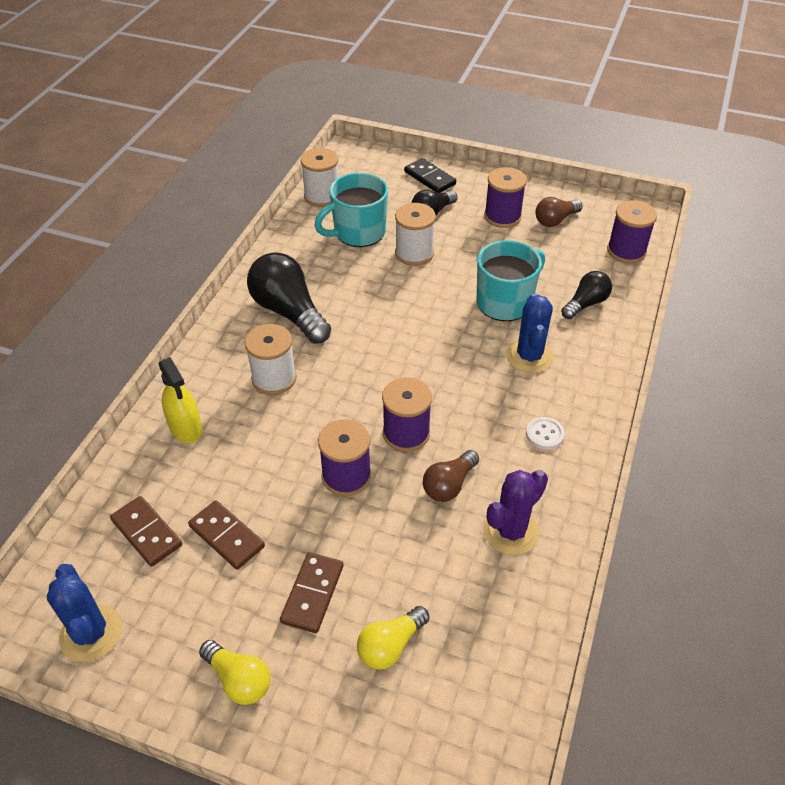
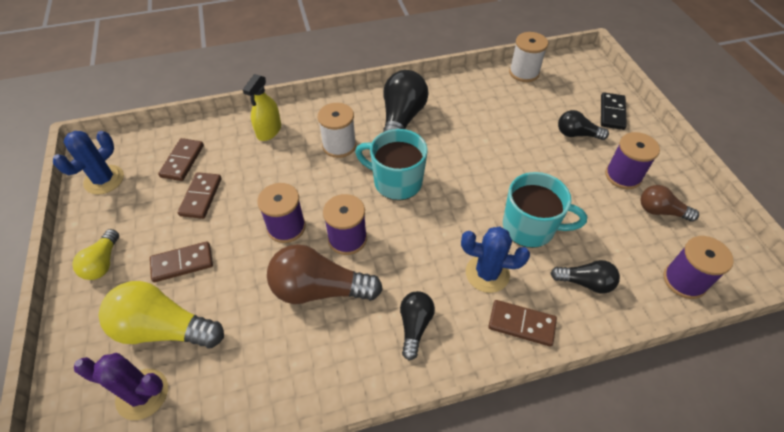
camera: 55 degrees right, 5 degrees up
turquoise mug [314,173,388,247] -> turquoise mug moved to [355,129,428,200]
yellow light bulb [357,606,429,670] -> yellow light bulb [99,281,224,348], size x1.75
white spool [395,203,436,266] -> none
brown light bulb [423,450,479,502] -> brown light bulb [267,244,383,304], size x1.75
purple cactus [483,470,548,555] -> purple cactus moved to [74,353,168,420]
blue cactus [506,294,554,373] -> blue cactus turned 45 degrees clockwise [461,227,530,293]
white button [526,417,565,449] -> black light bulb [400,291,435,360]
none -> brown domino [488,300,557,347]

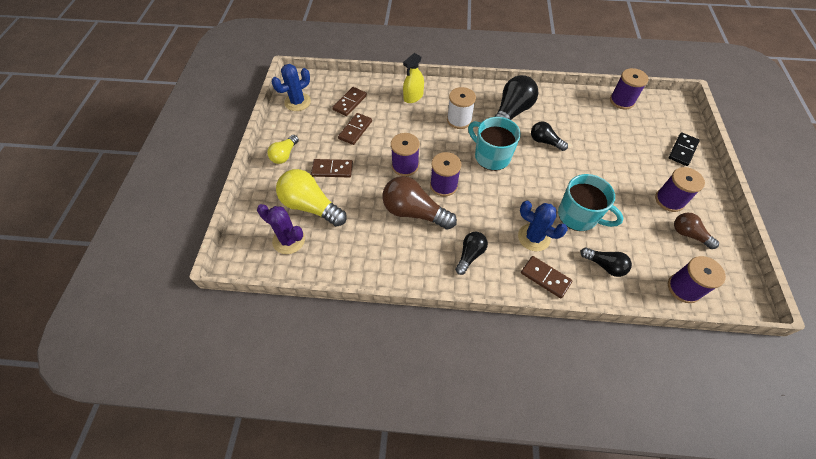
camera: 20 degrees right, 5 degrees up
white spool [509,32,548,82] -> purple spool [610,68,649,109]
black light bulb [558,110,609,140] -> black light bulb moved to [531,121,568,151]

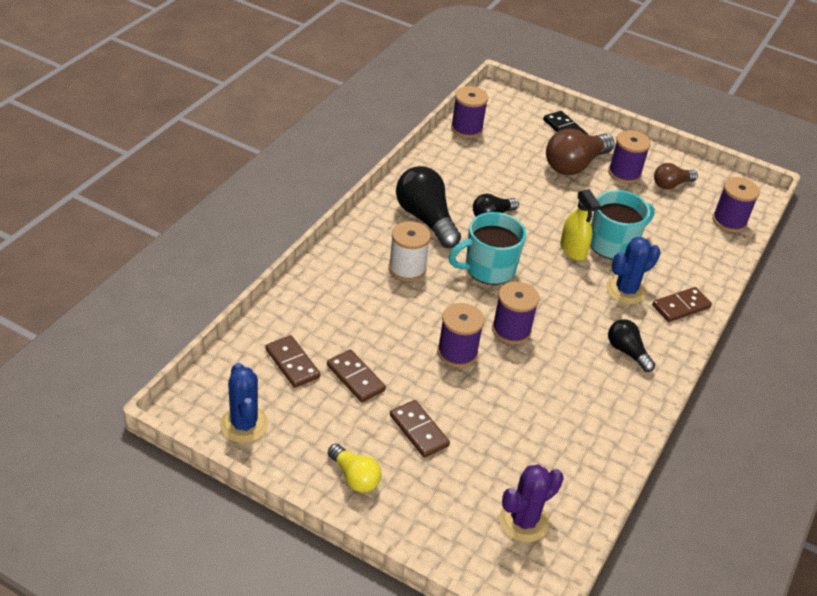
camera: 70 degrees left, 15 degrees down
yellow light bulb [276,169,347,227] -> none
brown domino [311,159,353,178] -> brown domino turned 60 degrees counterclockwise [390,400,450,458]
brown light bulb [382,176,457,230] -> brown light bulb moved to [546,128,615,175]
yellow spray bottle [403,53,424,103] -> yellow spray bottle moved to [560,189,601,260]
black light bulb [580,248,632,277] -> none

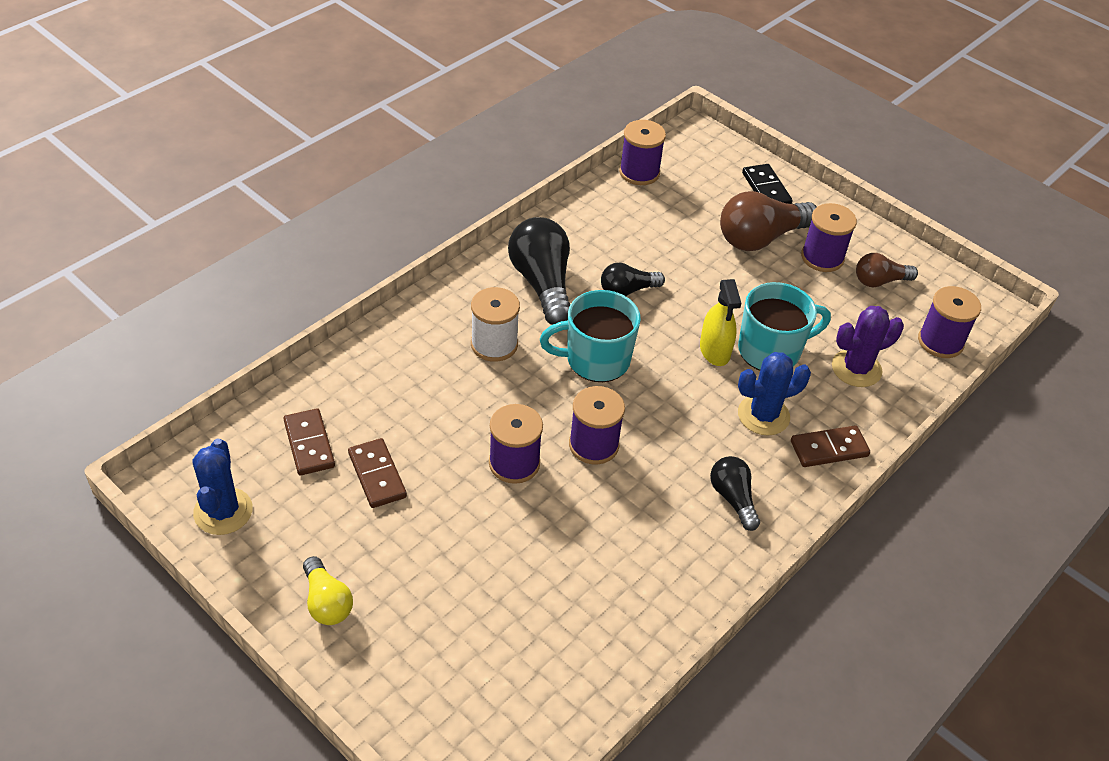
camera: 15 degrees right, 5 degrees up
brown domino [390,400,450,458] -> none
purple cactus [499,464,564,542] -> purple cactus moved to [832,306,904,387]

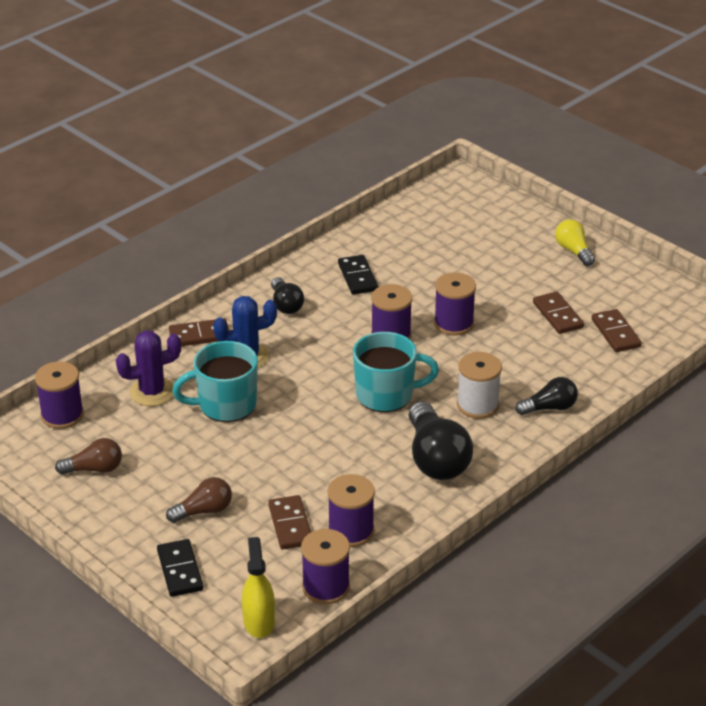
camera: 175 degrees left, 10 degrees down
blue cactus [192,439,253,535] -> none
black light bulb [601,262,665,296] -> black light bulb moved to [515,377,578,415]
yellow spray bottle [700,279,741,366] -> yellow spray bottle moved to [242,537,275,638]
brown light bulb [720,191,817,251] -> brown light bulb [166,477,232,523], size x0.57
purple spool [801,203,857,272] -> purple spool moved to [328,474,375,547]
none -> brown domino [268,495,311,549]
none -> black domino [338,255,378,295]

